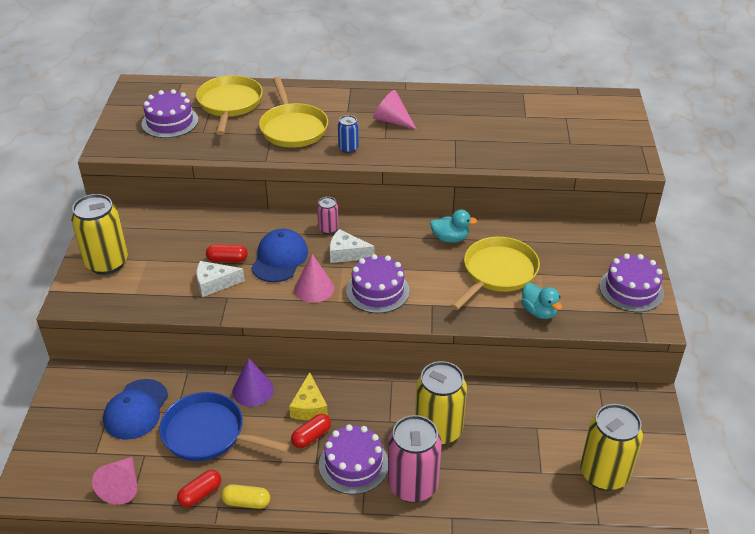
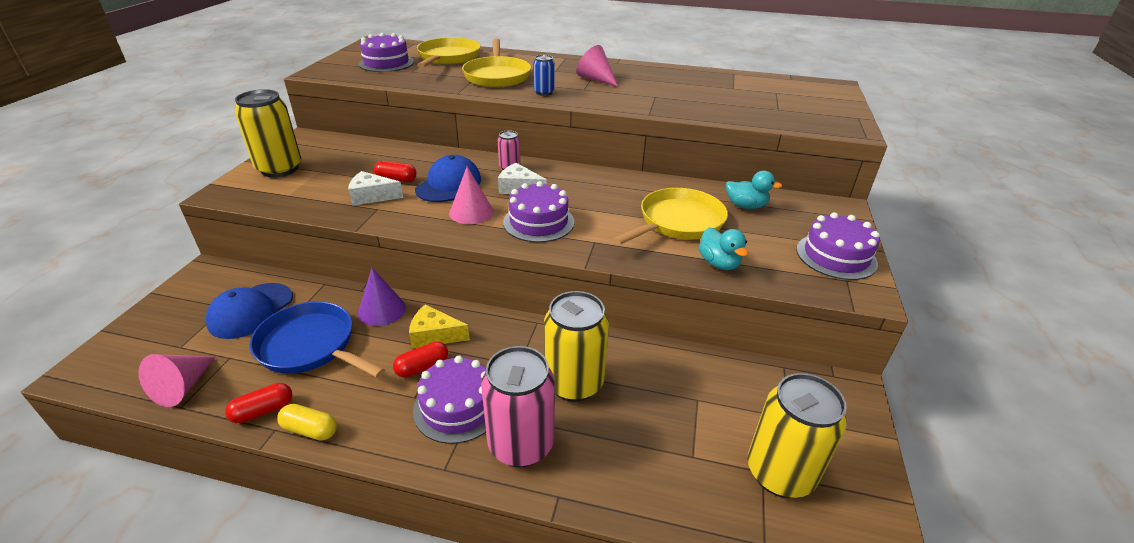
camera: 10 degrees right, 5 degrees down
yellow cheese [289,372,328,420] -> yellow cheese turned 90 degrees clockwise [409,304,470,348]
turquoise duck [430,209,477,243] -> turquoise duck moved to [726,171,782,209]

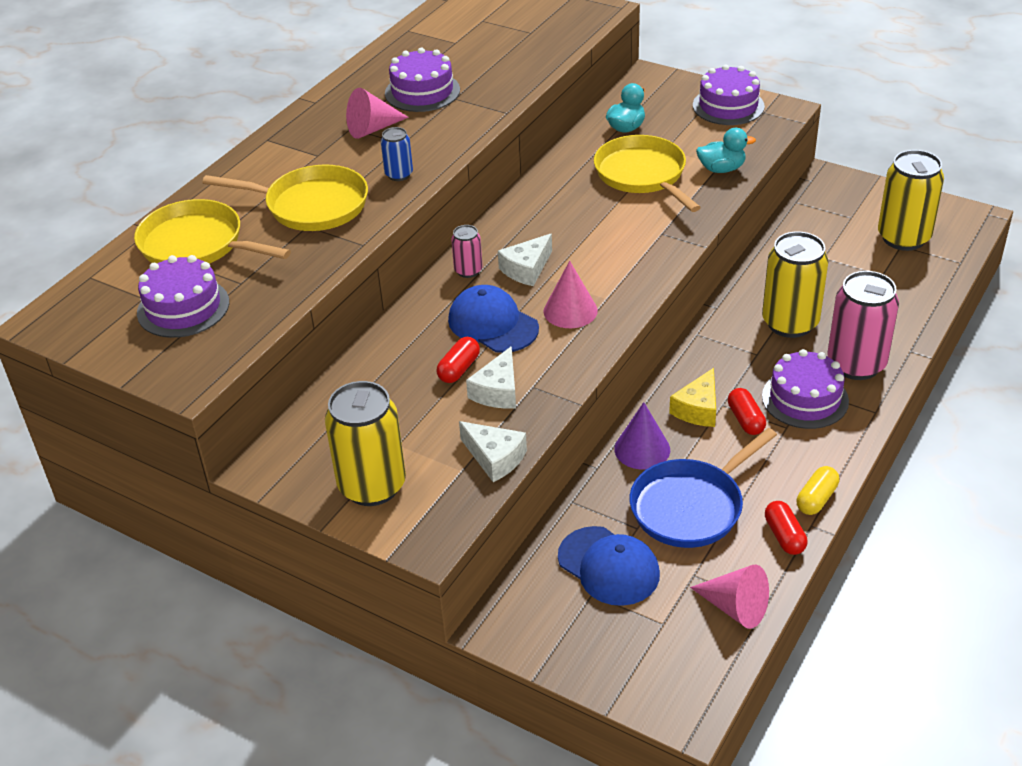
camera: 70 degrees left, 5 degrees up
purple cake [503,181,574,242] -> purple cake moved to [385,48,460,112]
none -> white cheese [459,421,527,482]

